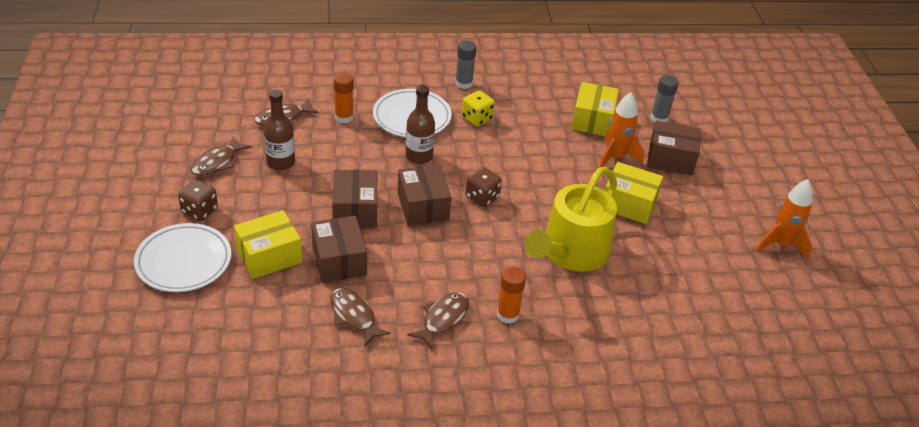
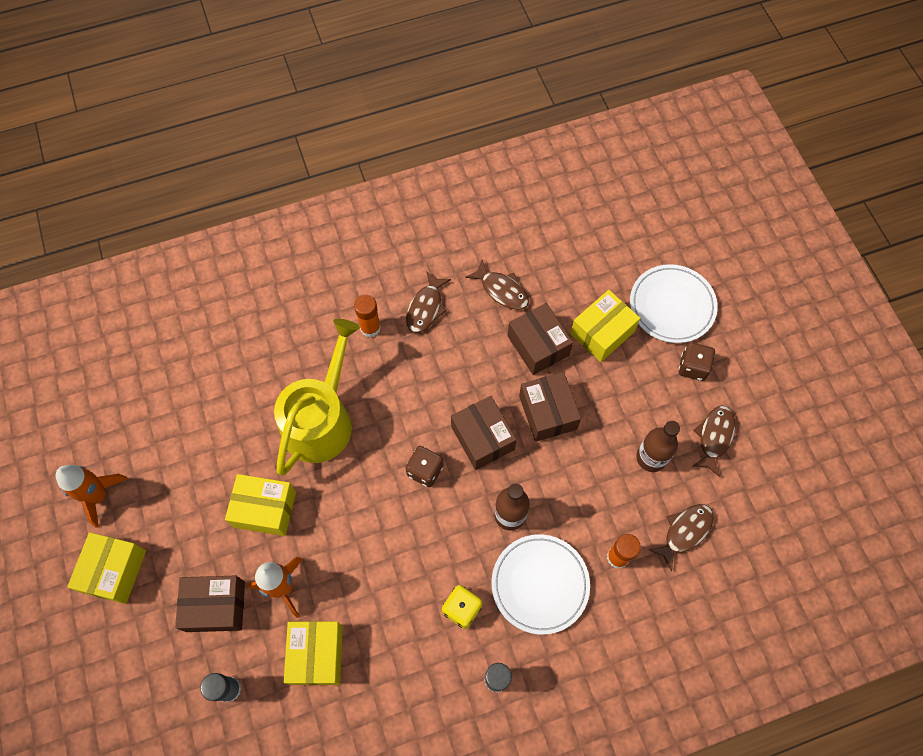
camera: 170 degrees right, 25 degrees up
none -> yellow box [67,532,146,604]

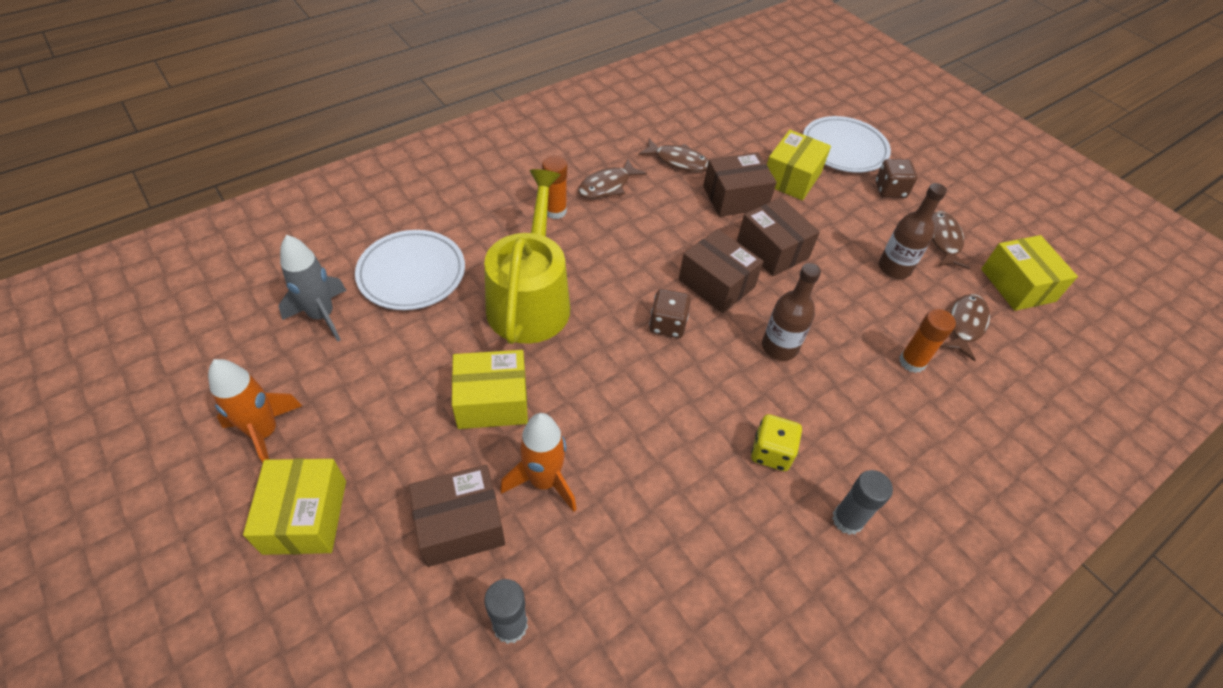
camera: 20 degrees left, 15 degrees down
yellow box [284,621,343,685] -> yellow box moved to [981,235,1078,311]
brown fish [406,271,451,333] -> brown fish turned 45 degrees clockwise [578,159,647,199]
white plate [491,534,590,635] -> white plate moved to [355,230,465,310]
brown box [507,303,573,375] -> brown box turned 60 degrees counterclockwise [703,152,777,217]
none -> grey rocket [279,235,347,342]

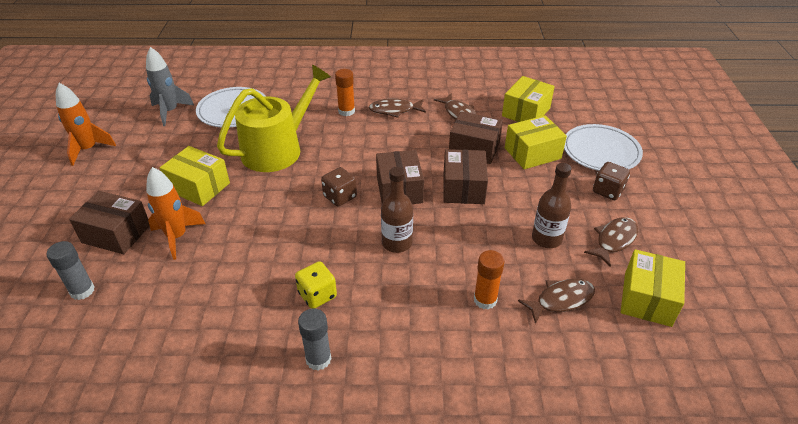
camera: 40 degrees right, 10 degrees down
yellow box [243,459,346,555] -> yellow box moved to [502,76,555,122]

